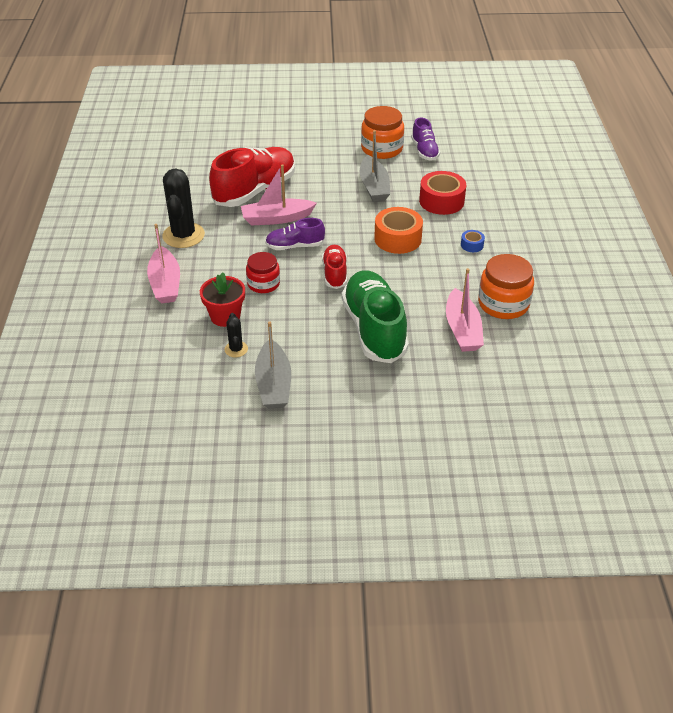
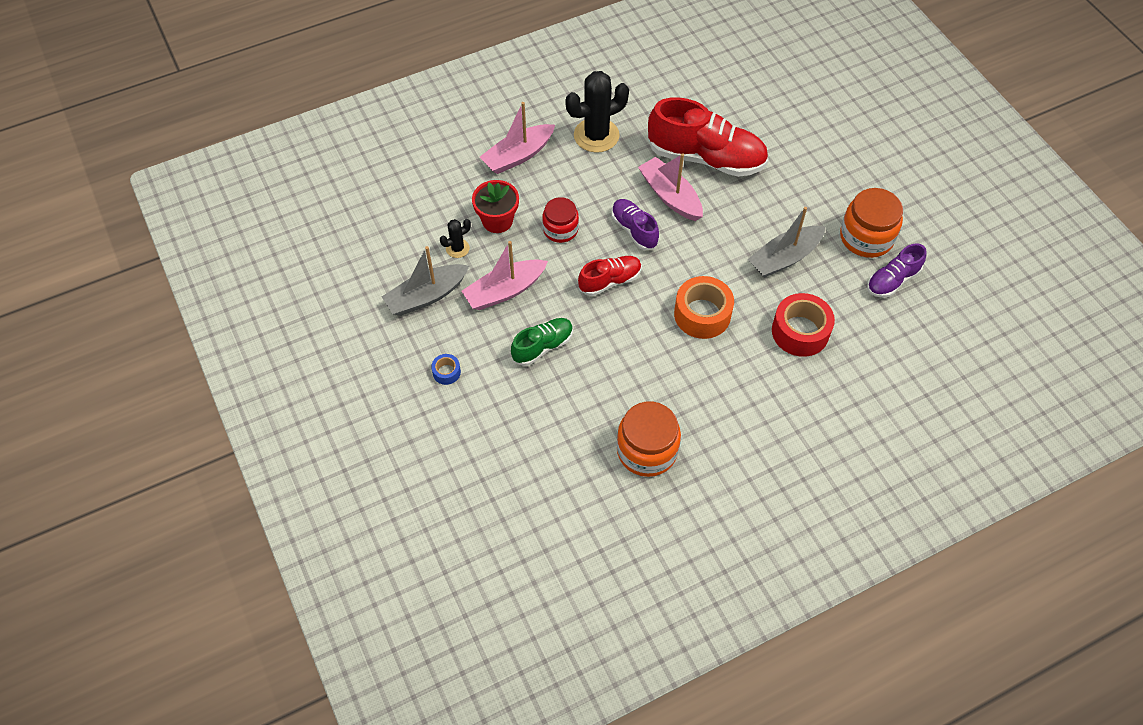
camera: 65 degrees right, 15 degrees up
green shoe [342,270,409,363] -> green shoe [511,318,573,366], size x0.53
pink boat [446,268,484,352] -> pink boat moved to [461,241,548,310]
blue tape [461,230,485,252] -> blue tape moved to [431,354,461,385]

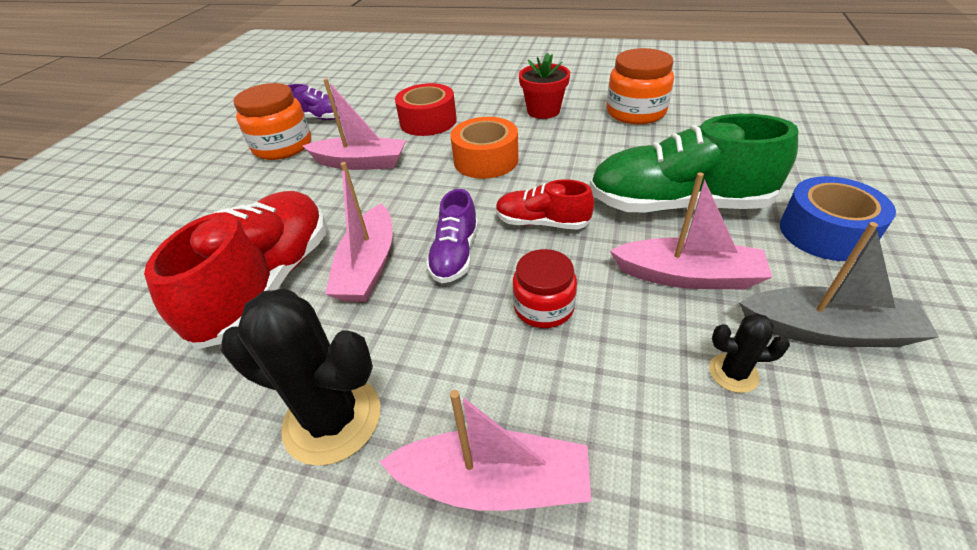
camera: 135 degrees left, 15 degrees down
blue tape [431,354,461,385] -> blue tape [780,176,896,261], size x2.09
red flower pot [472,180,519,233] -> red flower pot moved to [519,53,570,119]
green shoe [511,318,573,366] -> green shoe [590,114,798,212], size x1.89
red shoe [648,97,768,177] -> red shoe turned 45 degrees clockwise [144,191,326,349]
grey boat [748,207,825,278] -> pink boat [303,78,406,170]

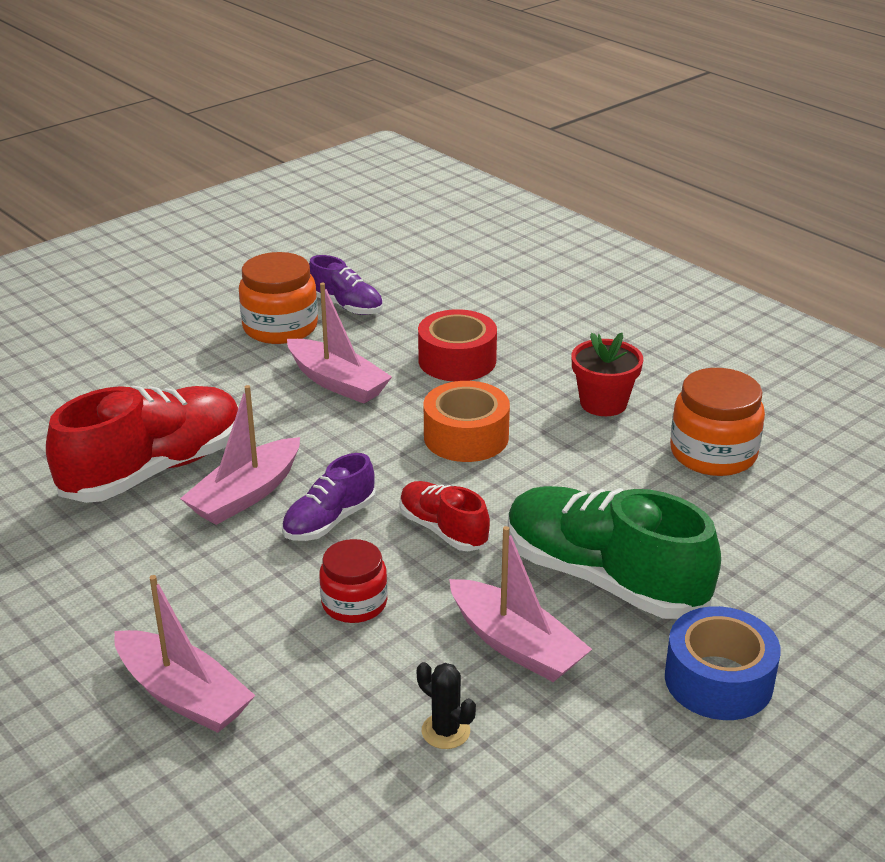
camera: 30 degrees right, 10 degrees down
black cactus [221,288,380,466] -> none
grey boat [739,222,939,347] -> none

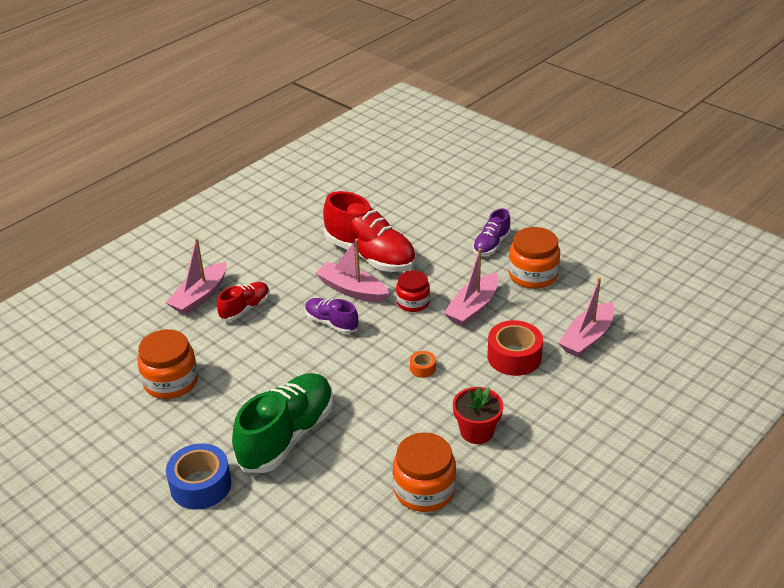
camera: 85 degrees right, 5 degrees up
purple shoe [309,255,383,315] -> purple shoe moved to [473,208,511,256]
red jar [319,539,388,623] -> red jar moved to [396,270,430,312]
red shoe [399,481,490,551] -> red shoe moved to [217,282,270,321]
black cactus [417,662,476,749] -> orange jar [137,329,198,399]
orange tape [424,381,510,462] -> orange tape [410,351,436,378], size x0.48
pink boat [449,526,592,682] -> pink boat moved to [559,277,615,357]

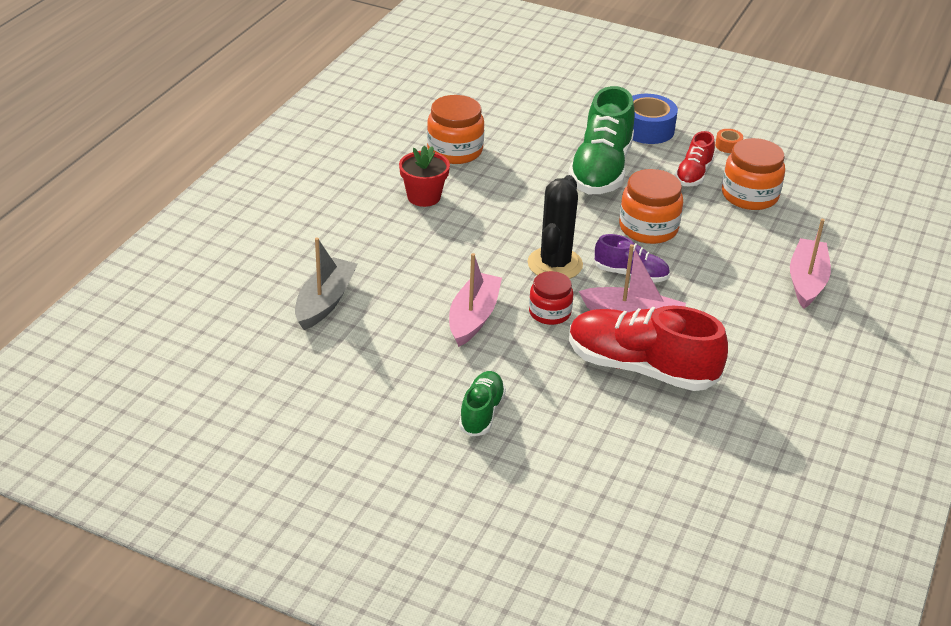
camera: 160 degrees right, 0 degrees up
red shoe [217,282,270,321] -> red shoe moved to [675,131,715,187]
orange tape [410,351,436,378] -> orange tape moved to [715,129,743,153]
purple shoe [473,208,511,256] -> green shoe [459,371,506,437]
red tape [487,320,543,376] -> none
orange jar [509,227,560,289] -> orange jar moved to [619,169,683,244]
pink boat [559,277,615,357] -> grey boat [295,237,358,330]
none -> black cactus [527,175,583,279]

